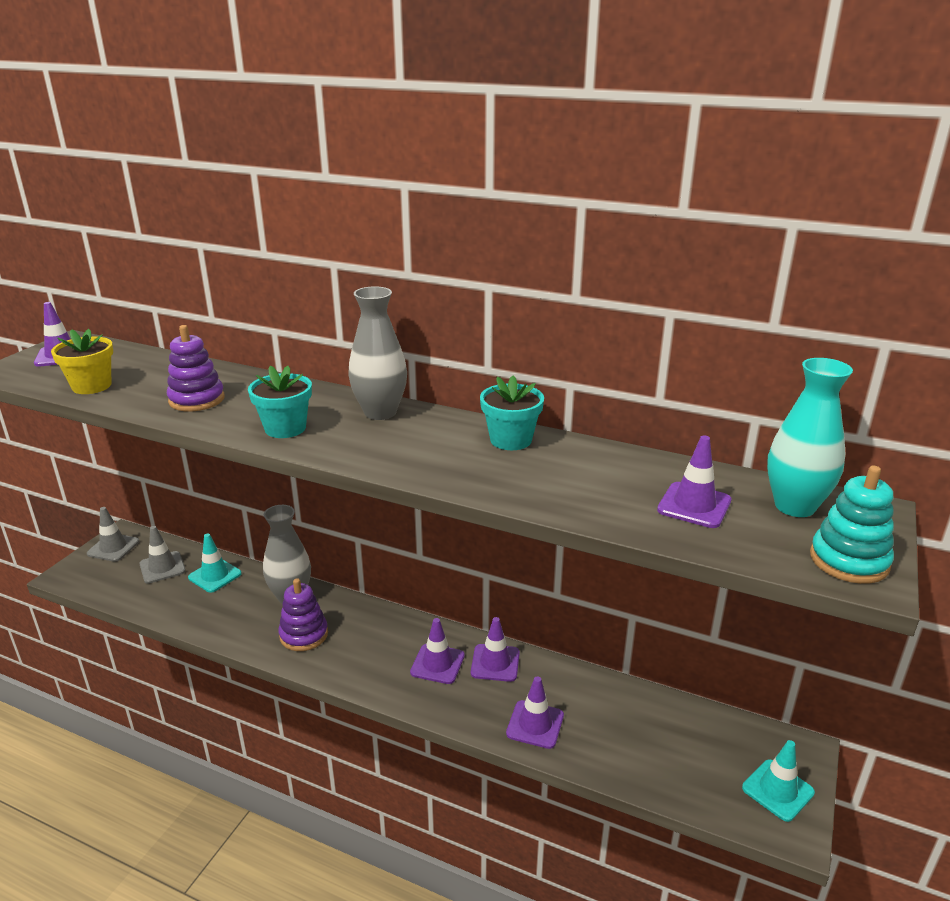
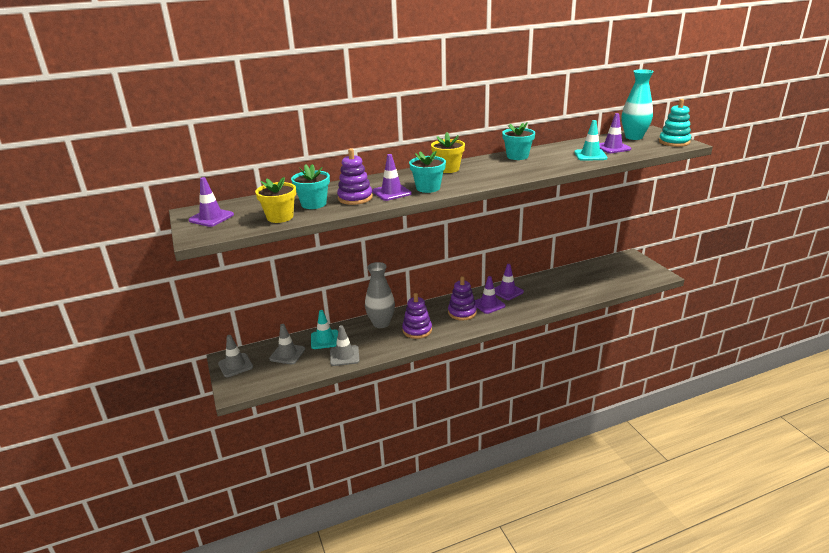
camera: 45 degrees left, 0 degrees up
grey vase [348,286,407,420] -> yellow flower pot [431,132,465,173]
purple traffic cone [506,676,564,749] -> purple traffic cone moved to [372,154,412,201]
turquoise traffic cone [742,740,815,822] -> turquoise traffic cone moved to [574,120,607,161]
none -> turquoise flower pot [291,164,330,209]
none -> grey traffic cone [330,325,360,366]
none -> purple stacking toy [448,276,477,321]

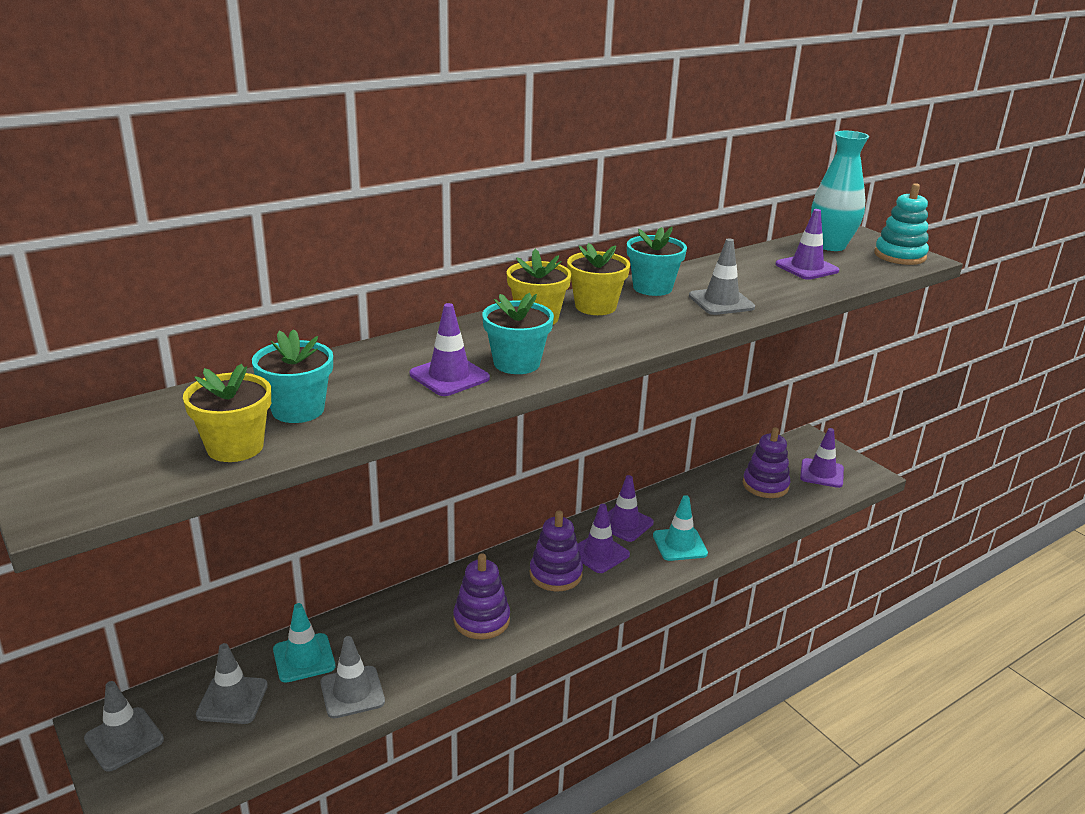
camera: 15 degrees left, 0 degrees up
purple traffic cone [188,177,234,227] -> purple traffic cone moved to [800,428,844,488]
purple stacking toy [337,148,373,205] -> purple stacking toy moved to [743,427,790,498]
grey vase [365,262,395,328] -> none
turquoise traffic cone [574,120,607,161] -> turquoise traffic cone moved to [653,495,708,561]
none -> yellow flower pot [567,243,630,315]
none -> grey traffic cone [689,238,755,315]

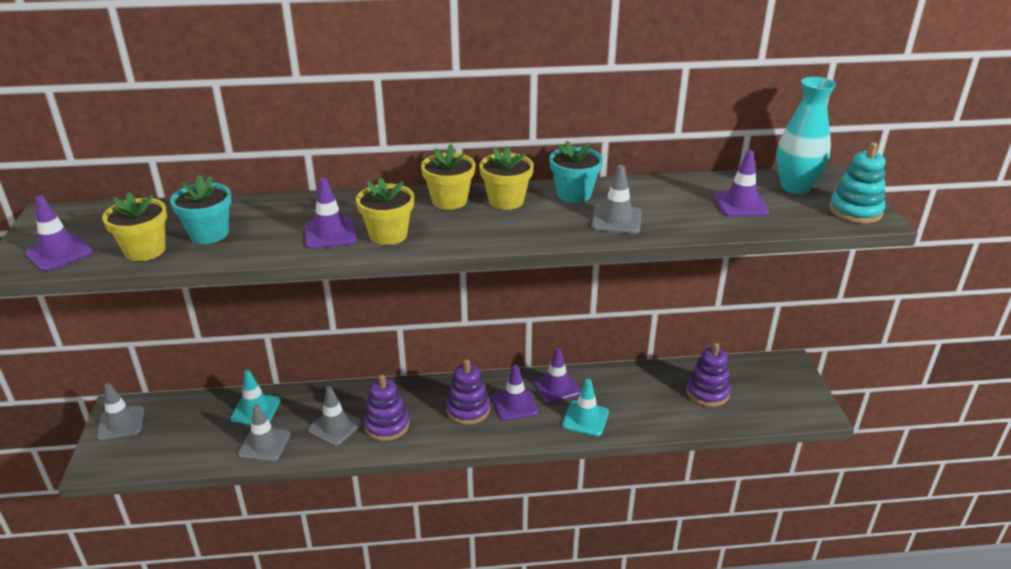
camera: 30 degrees right, 5 degrees up
grey traffic cone [196,643,268,724] -> grey traffic cone moved to [308,386,362,446]
turquoise flower pot [482,293,554,374] -> yellow flower pot [356,177,414,245]
purple traffic cone [800,428,844,488] -> purple traffic cone moved to [25,196,93,271]

